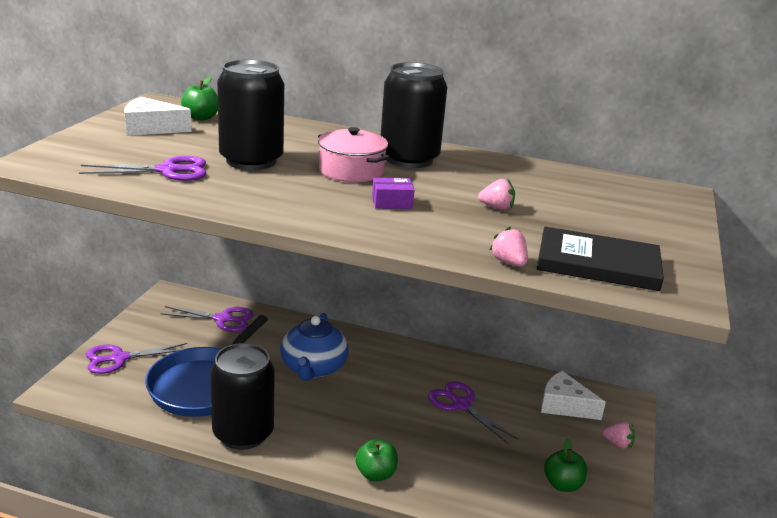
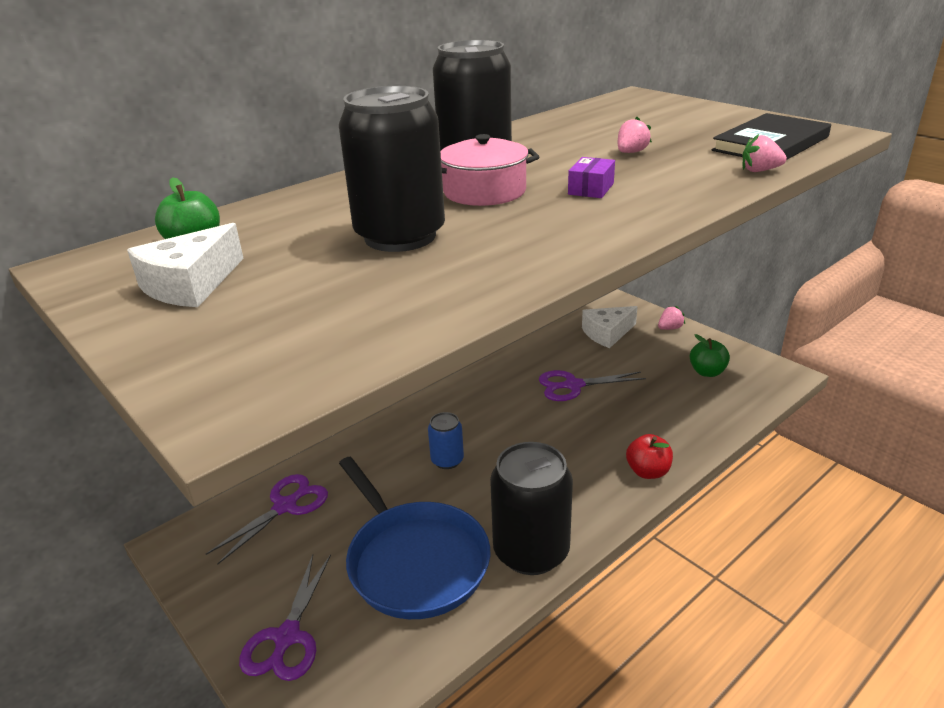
camera: 55 degrees left, 5 degrees up
purple scissors [79,156,207,181] -> none
blue teapot [280,313,349,381] -> blue can [428,412,464,469]
green apple [355,439,398,481] -> red apple [626,434,673,479]

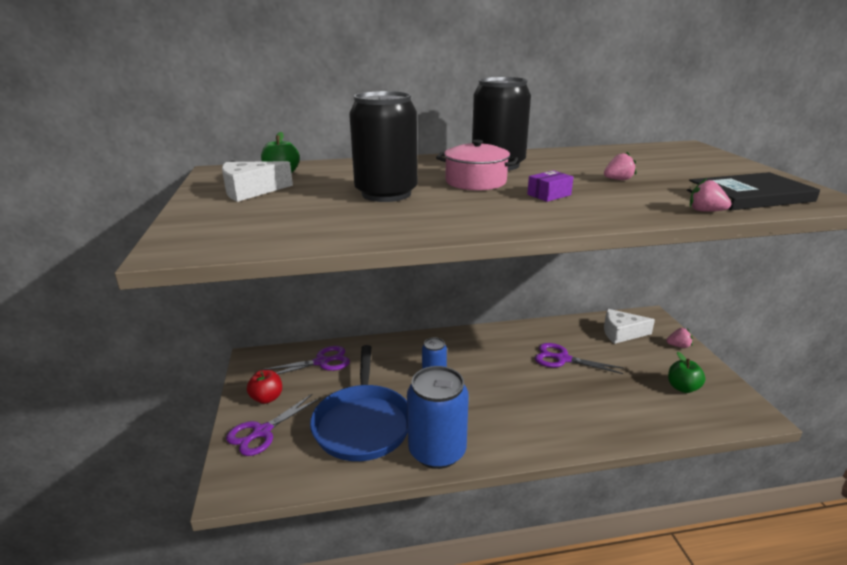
camera: 30 degrees right, 5 degrees down
black can [490,442,573,575] -> blue can [407,366,469,469]
red apple [626,434,673,479] -> red apple moved to [247,370,282,404]

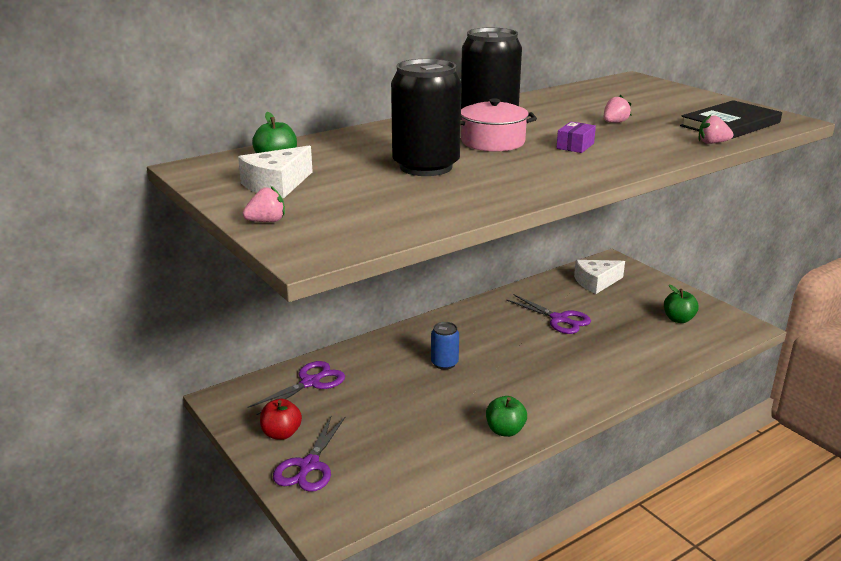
camera: 25 degrees left, 0 degrees up
blue pan [310,345,408,461] -> none
blue can [407,366,469,469] -> green apple [486,396,527,437]
purple scissors [535,343,624,374] -> purple scissors turned 135 degrees counterclockwise [506,295,591,334]
pink strawberry [666,328,693,348] -> pink strawberry moved to [243,186,285,222]

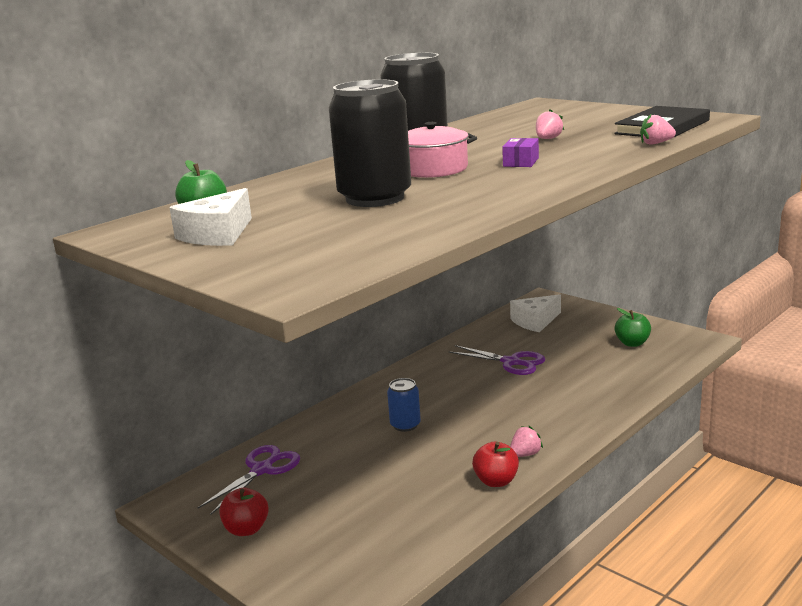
camera: 10 degrees left, 5 degrees down
pink strawberry [243,186,285,222] -> pink strawberry moved to [510,426,543,457]
purple scissors [273,416,345,492] -> none
green apple [486,396,527,437] -> red apple [472,441,519,487]

